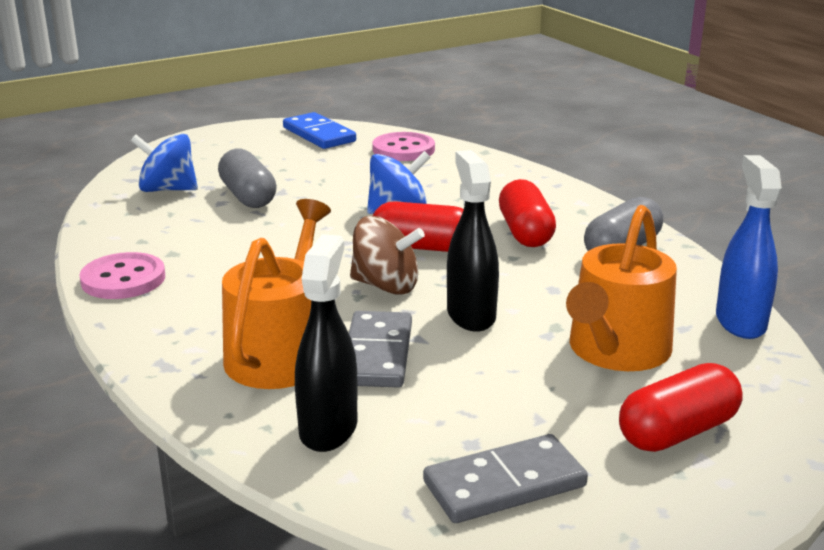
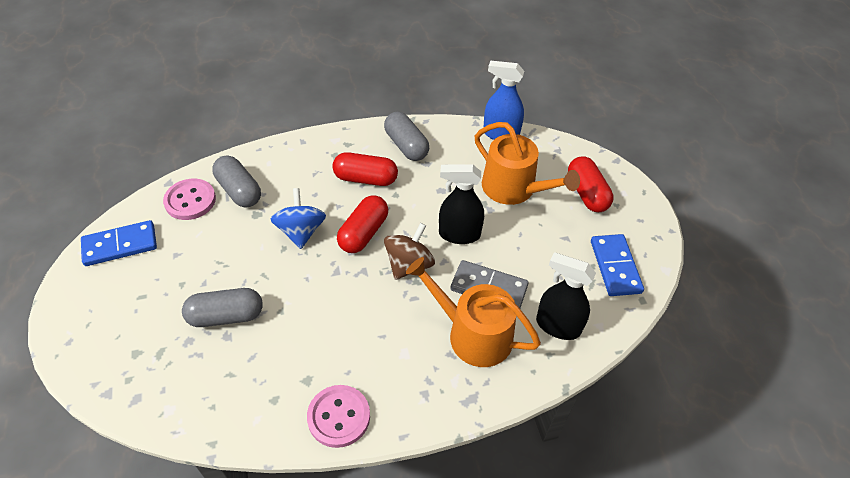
camera: 75 degrees left, 25 degrees up
blue spinning top [131,134,198,192] -> none
grey domino [423,434,588,523] -> blue domino [591,234,644,296]
none -> grey capsule [212,155,261,208]

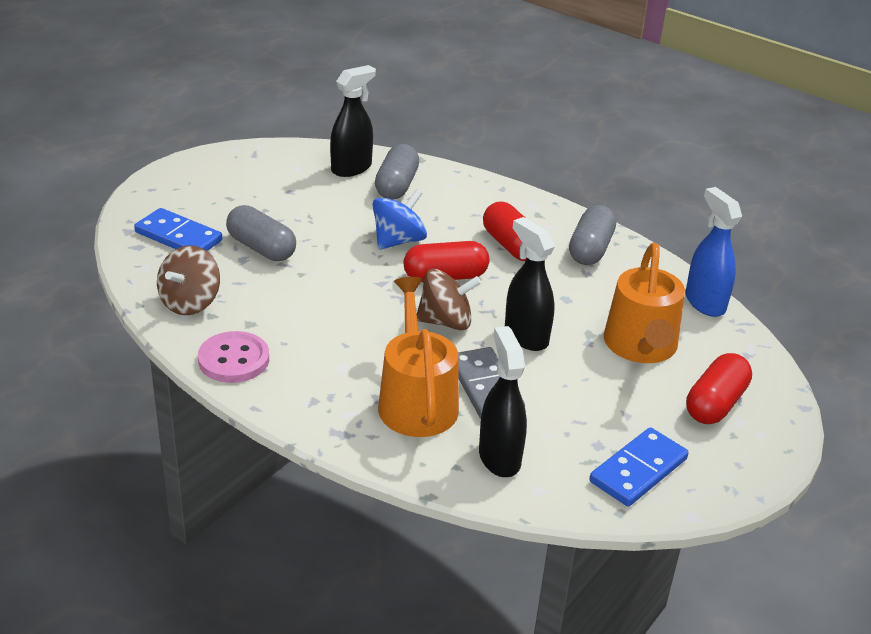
camera: 50 degrees right, 15 degrees down
blue domino [81,220,157,266] -> blue domino moved to [134,208,222,251]
pink button [163,179,216,220] -> black spray bottle [330,65,376,177]
none -> brown spinning top [157,245,220,315]

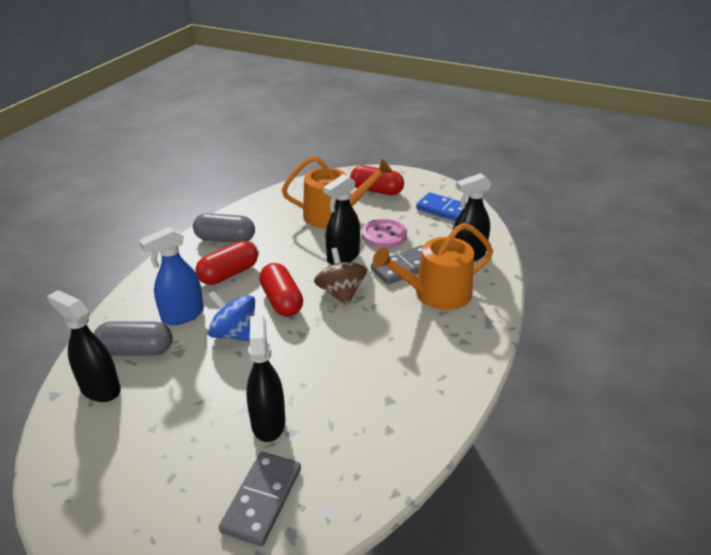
camera: 100 degrees left, 0 degrees up
blue domino [134,208,222,251] -> grey domino [219,452,301,546]
brown spinning top [157,245,220,315] -> none
pink button [198,331,269,383] -> pink button moved to [362,219,407,248]
grey capsule [226,205,296,261] -> black spray bottle [246,315,285,442]
blue spray bottle [686,187,742,317] -> blue spray bottle moved to [139,227,204,325]

